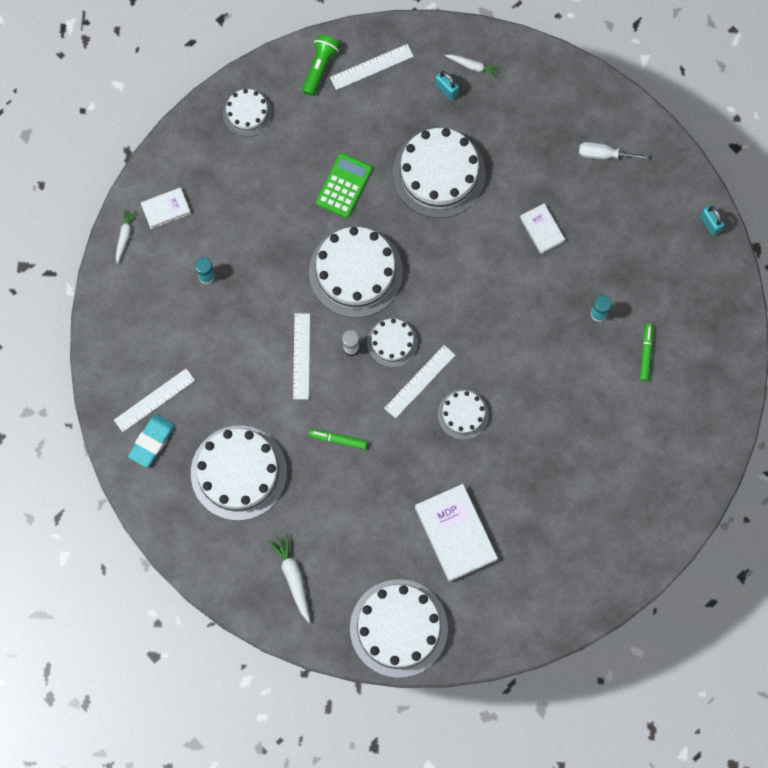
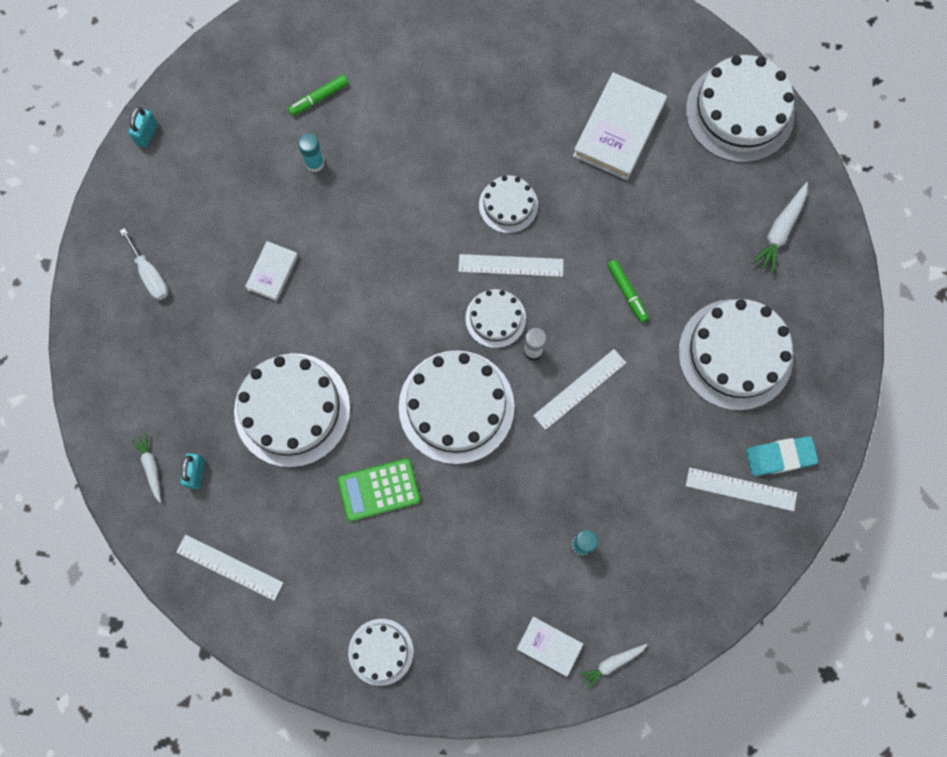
camera: 130 degrees left, 0 degrees up
green flashlight [302,35,340,96] -> none

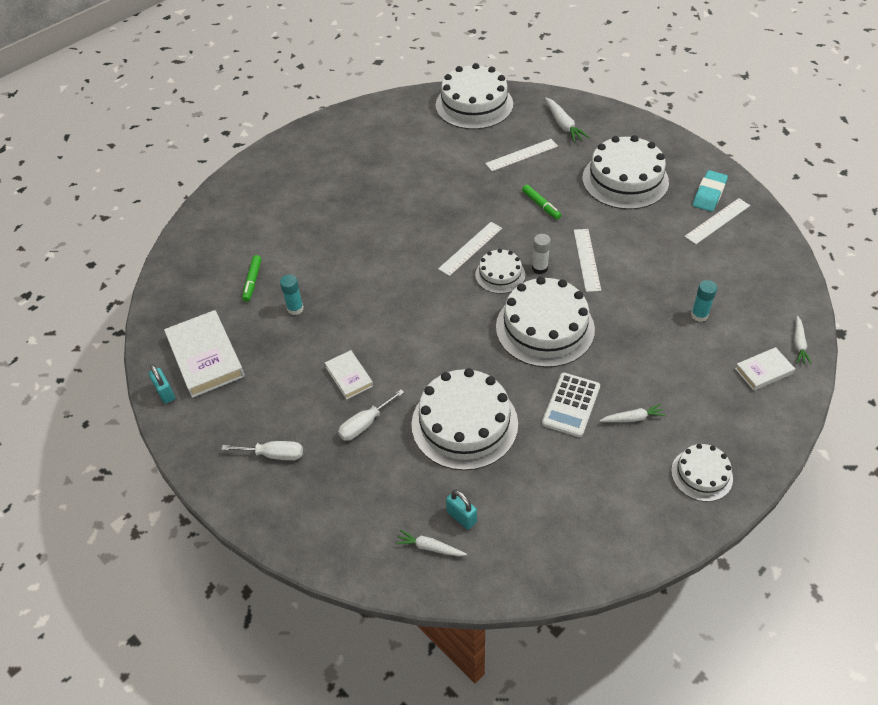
camera: 50 degrees left, 25 degrees down
white ruler [176,535,283,601] -> white ruler moved to [485,139,558,171]
green calculator [338,458,420,521] -> white calculator [542,373,600,437]
white cake [479,175,538,233] -> none
white book [573,72,667,180] -> white book moved to [164,310,245,398]
green marker [607,259,649,323] -> green marker turned 45 degrees clockwise [522,185,561,220]
none -> white screwdriver [338,390,404,441]
none -> white carrot [600,404,666,422]

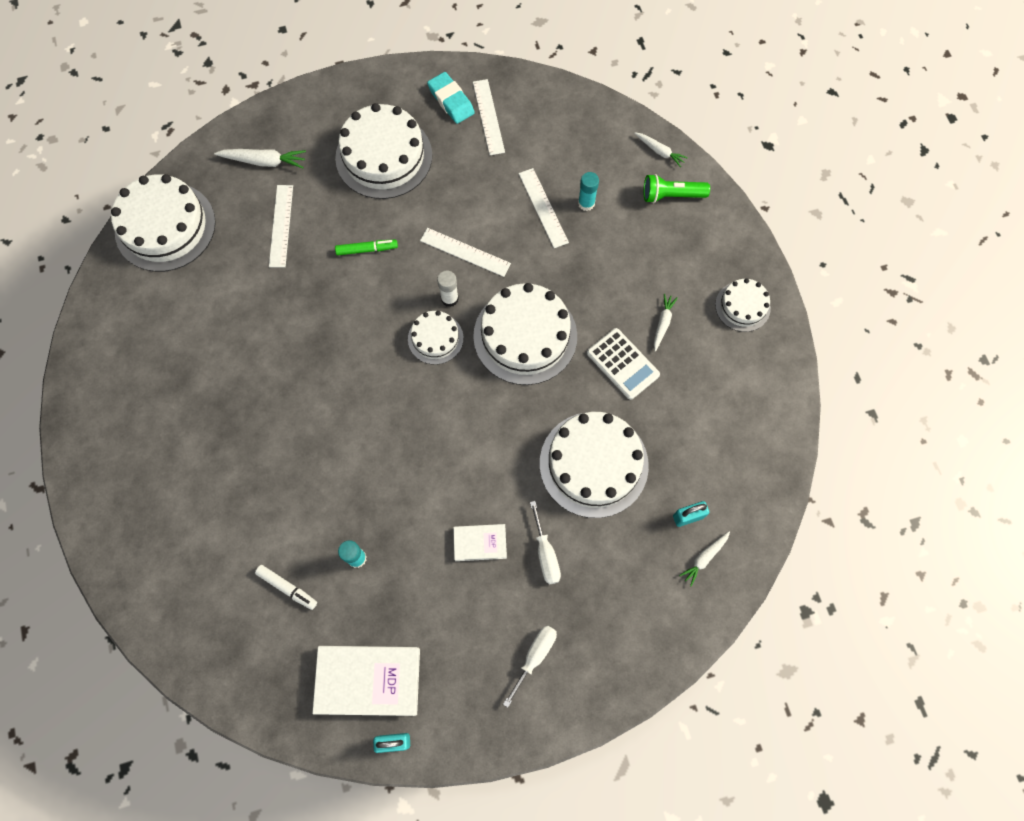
camera: 65 degrees left, 20 degrees up
green marker [242,255,262,302] -> white marker [255,565,317,610]
white ruler [438,222,502,276] -> white ruler moved to [519,168,569,248]
white book [735,347,795,391] -> green flashlight [643,174,710,203]

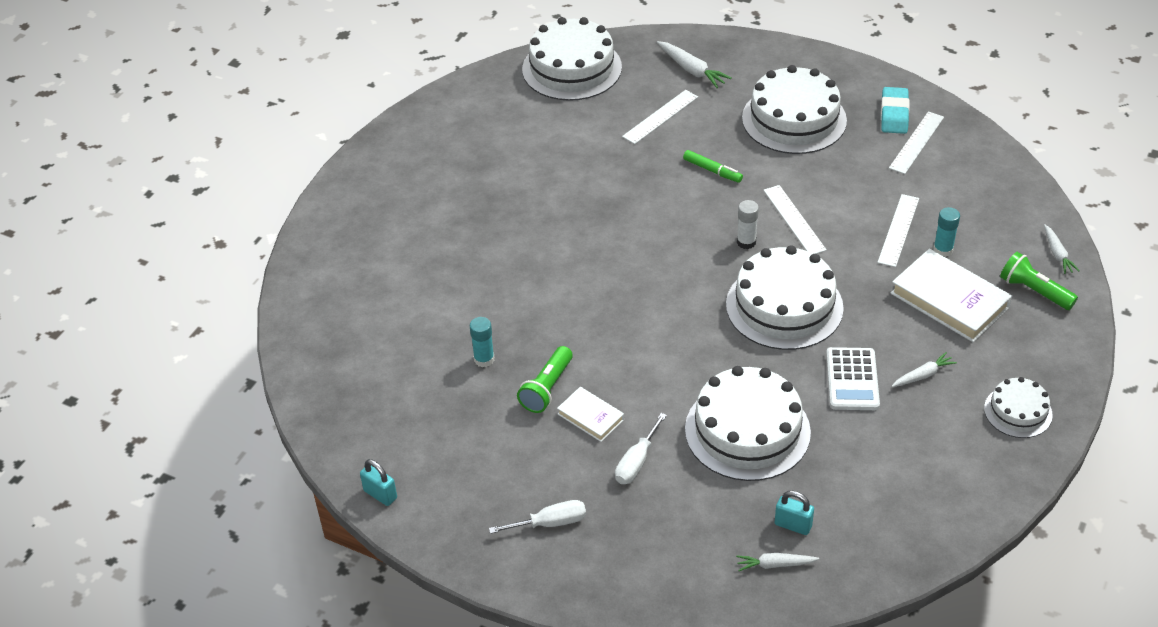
camera: 45 degrees right, 25 degrees down
white marker [255,565,317,610] -> none
white book [312,646,420,716] -> white book moved to [890,249,1012,342]
white cake [408,311,463,365] -> none
none -> green flashlight [517,346,573,413]

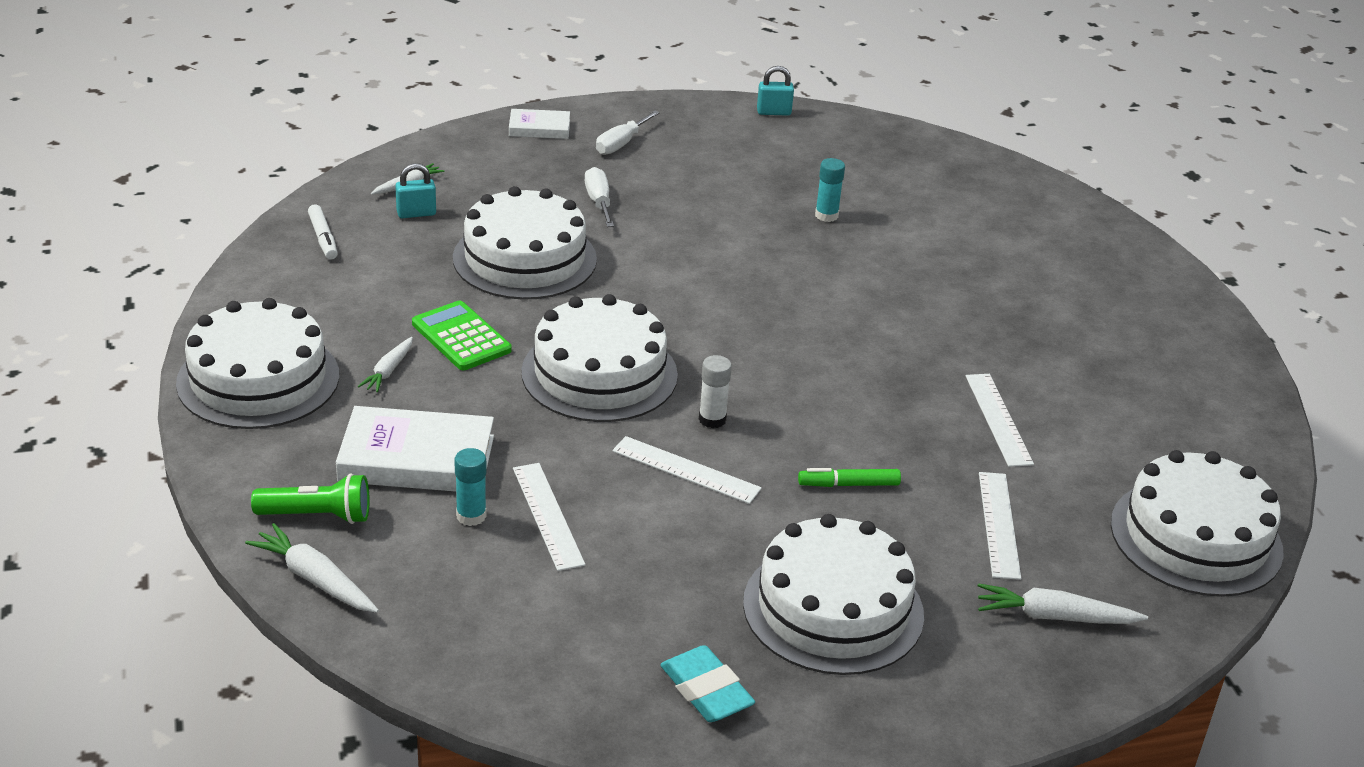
camera: 135 degrees right, 10 degrees down
green flashlight [517,346,573,413] -> none
white book [557,387,624,442] -> white book moved to [509,109,570,139]
white calculator [826,347,880,410] -> green calculator [412,301,512,370]
white ruler [889,111,944,174] -> white ruler moved to [966,374,1034,467]
white cake [984,377,1053,438] -> white cake [176,298,339,429], size x1.87
white carrot [1044,224,1080,274] -> white carrot [245,523,379,613], size x1.53
none -> white marker [308,204,338,259]

